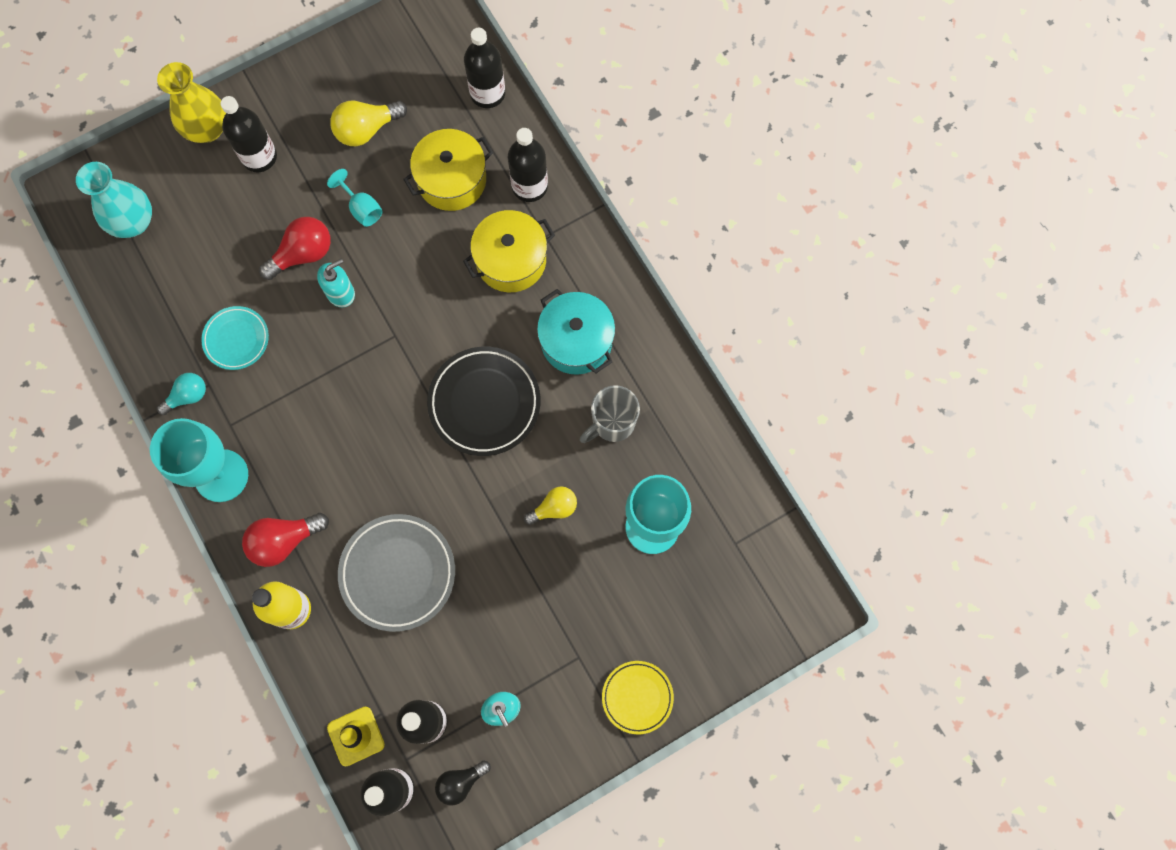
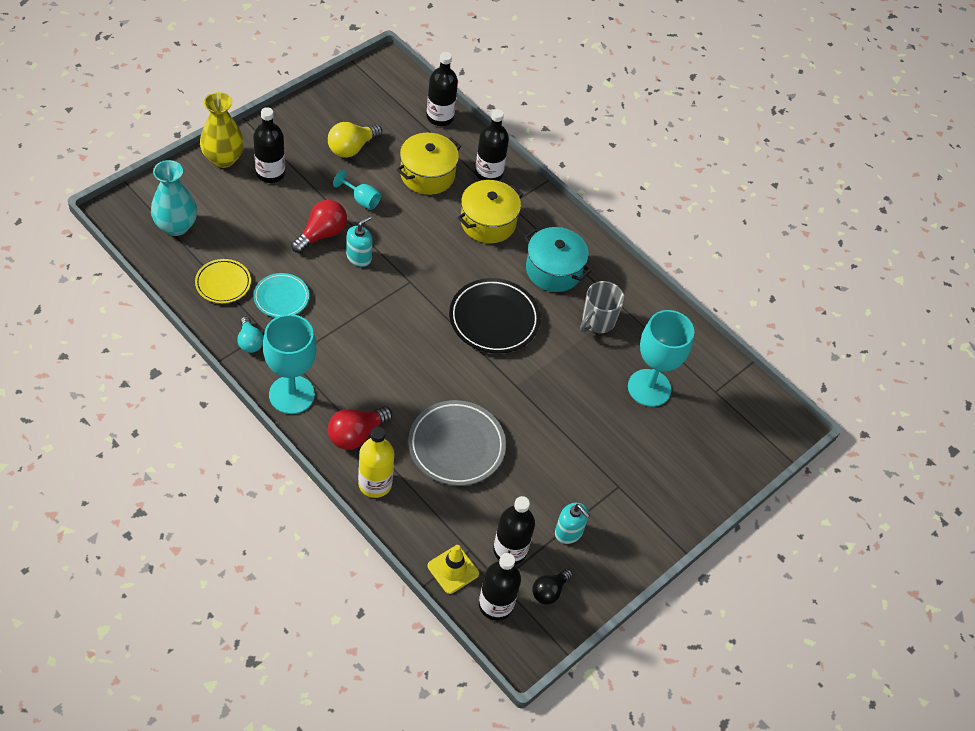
camera: 20 degrees left, 20 degrees down
turquoise light bulb [157,373,206,415] -> turquoise light bulb turned 120 degrees clockwise [237,316,264,353]
yellow light bulb [524,487,577,525] -> none
yellow plate [602,661,674,734] -> yellow plate moved to [195,259,251,303]

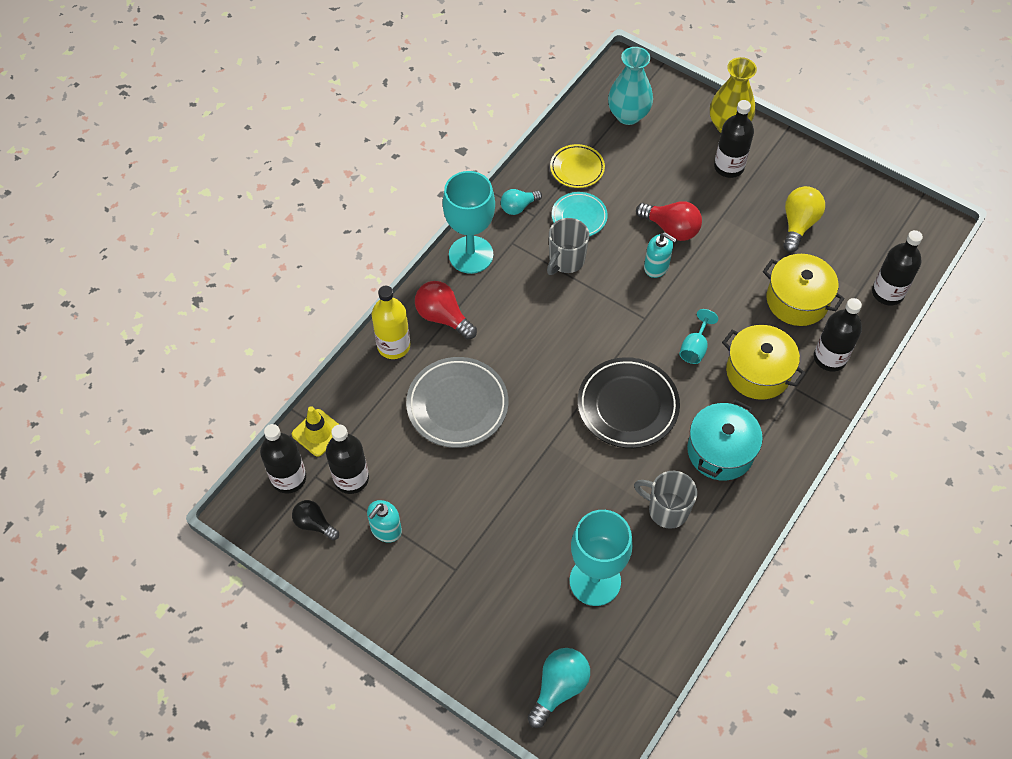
camera: 85 degrees right, 5 degrees up
yellow light bulb [328,122,382,158] -> yellow light bulb turned 75 degrees clockwise [783,186,825,252]
turquoise goblet [333,170,381,210] -> turquoise goblet moved to [679,309,718,364]
none -> turquoise light bulb [528,648,590,728]
none -> grey mug [547,218,589,275]

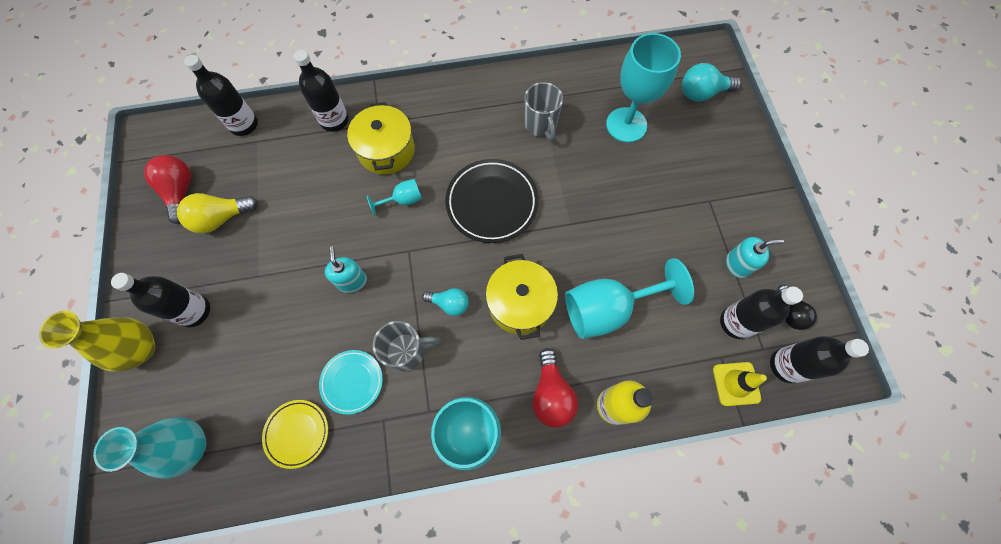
camera: 135 degrees left, 10 degrees up
grey plate [406,357,508,448] -> turquoise goblet [565,258,694,339]
turquoise light bulb [501,189,542,215] -> turquoise light bulb moved to [422,288,469,316]
red light bulb [636,201,702,241] -> red light bulb moved to [144,155,191,224]
turquoise pot [687,400,763,481] -> none
yellow pot [763,254,845,326] -> yellow pot moved to [486,254,558,340]

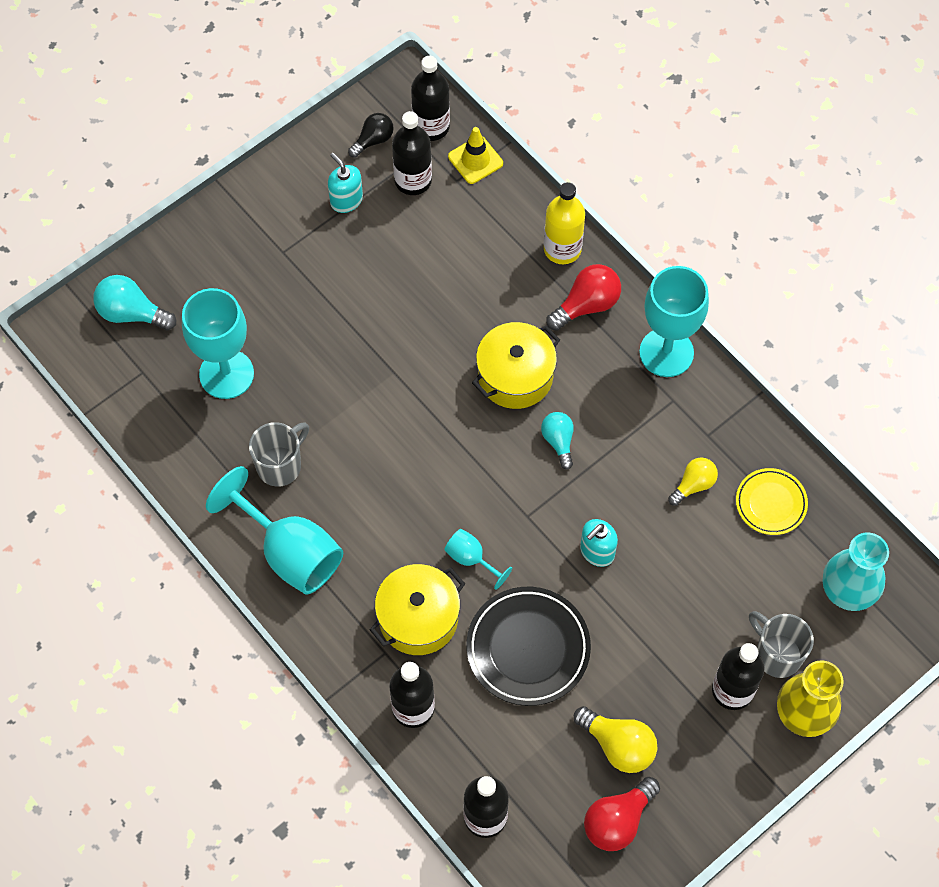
camera: 120 degrees left, 5 degrees down
turquoise plate [319,350,383,414] -> yellow light bulb [668,457,718,506]
grey mug [373,321,441,371] -> grey mug moved to [749,611,814,678]
black plate [445,159,539,243] -> black plate moved to [466,587,591,706]
turquoise goblet [565,258,694,339] -> turquoise goblet moved to [206,466,343,595]
turquoise light bulb [682,63,741,102] -> turquoise light bulb turned 150 degrees clockwise [93,275,176,330]

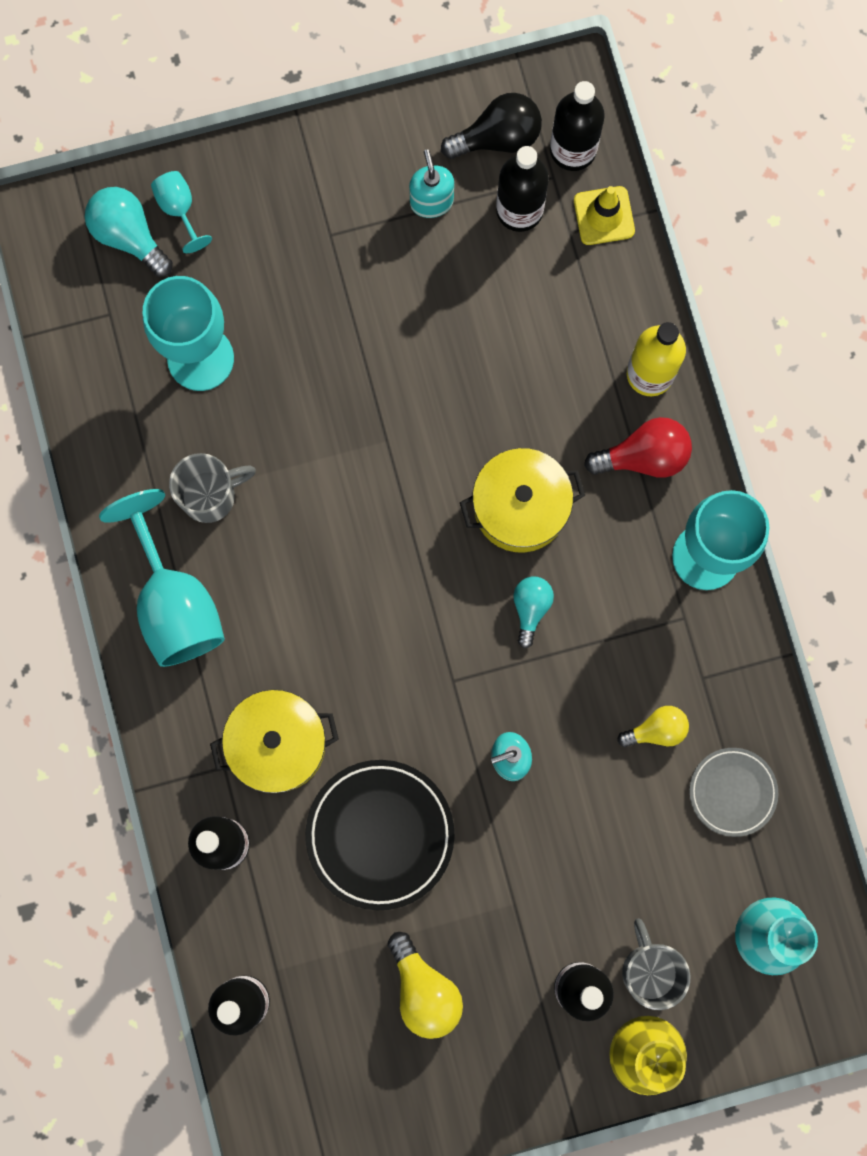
camera: 25 degrees right, 15 degrees up
black light bulb [348,113,393,158] -> black light bulb [441,93,542,159], size x1.51
turquoise goblet [444,529,512,590] -> turquoise goblet moved to [151,171,212,253]
red light bulb [584,777,660,851] -> none
yellow plate [736,468,808,535] -> grey plate [689,748,778,837]

